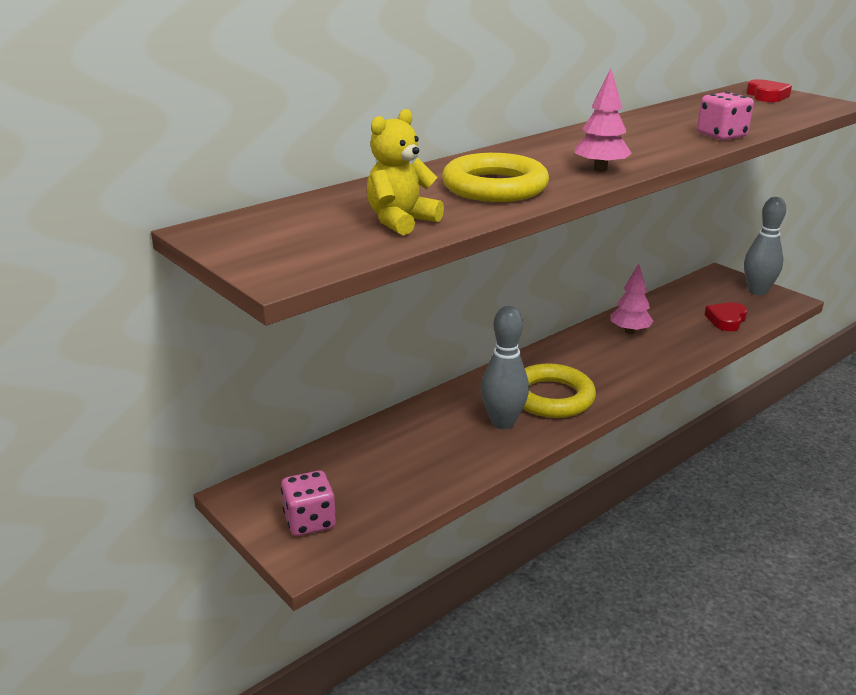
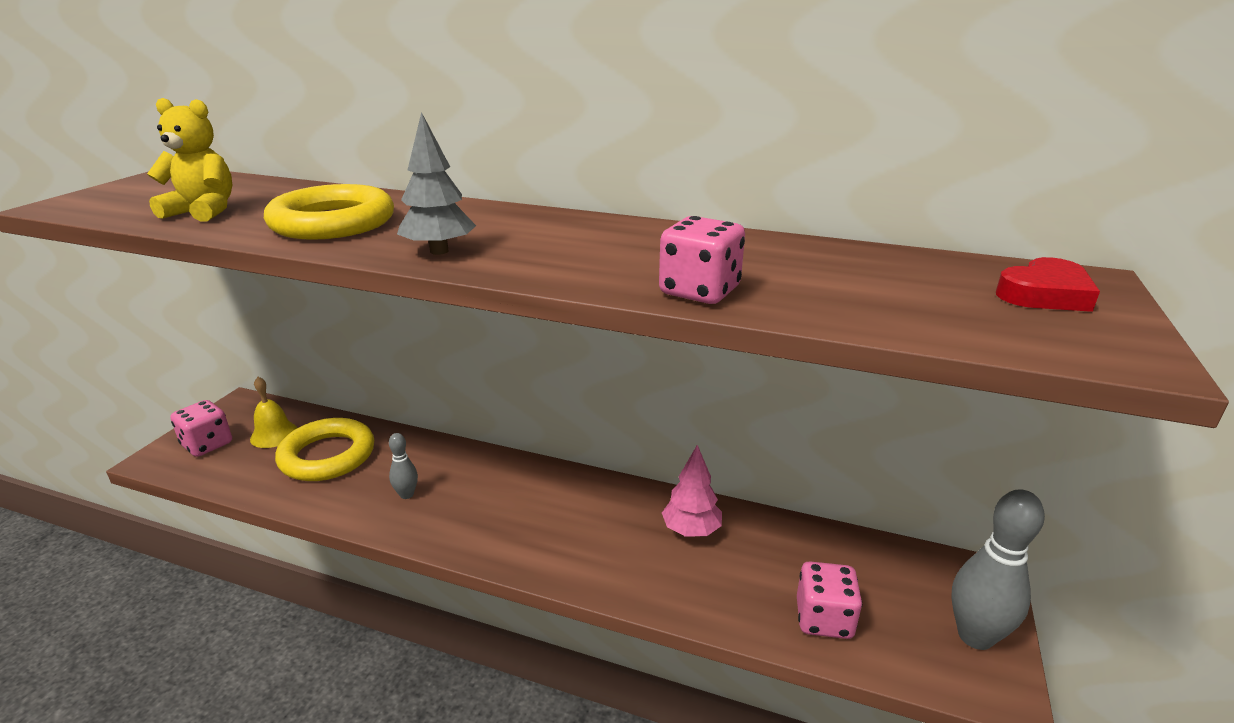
camera: 60 degrees right, 0 degrees up
grey bowling pin [481,306,529,429] -> grey bowling pin [389,433,418,499], size x0.51
yellow ring [523,363,596,418] -> yellow ring moved to [275,418,374,481]
pink tree [575,68,632,172] -> grey tree [397,112,476,255]
red heart [705,302,747,331] -> pink dice [797,561,862,639]
none -> yellow bell [250,377,298,448]

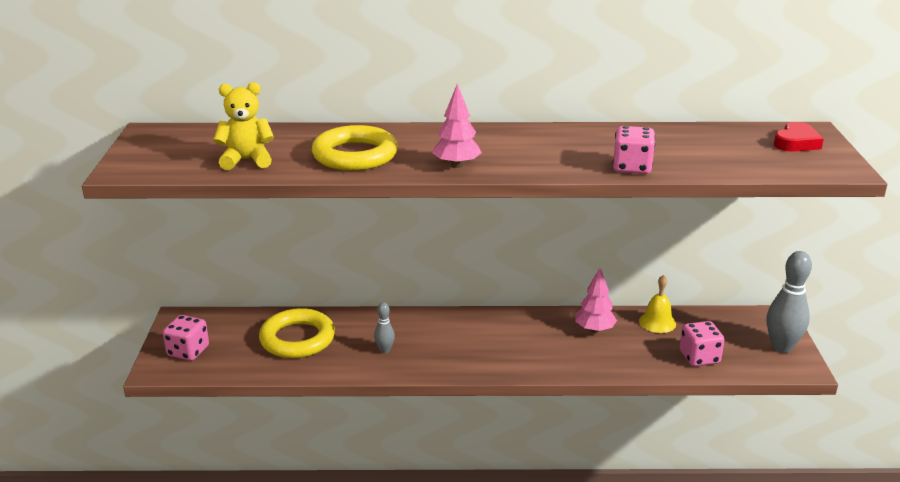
camera: 20 degrees left, 0 degrees up
yellow bell [250,377,298,448] -> yellow bell moved to [639,275,676,333]
grey tree [397,112,476,255] -> pink tree [432,84,482,168]

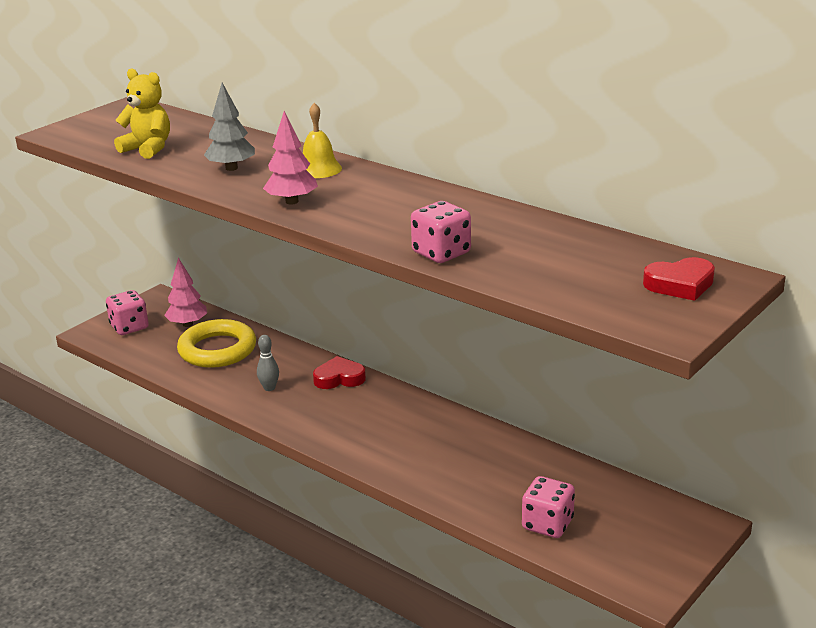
camera: 40 degrees right, 0 degrees up
yellow ring [312,125,398,171] -> grey tree [204,83,255,171]
pink tree [575,268,617,333] -> pink tree moved to [164,258,207,327]
yellow bell [639,275,676,333] -> yellow bell moved to [303,103,342,178]
grey bowling pin [767,251,812,353] -> none
none -> red heart [313,356,366,389]

